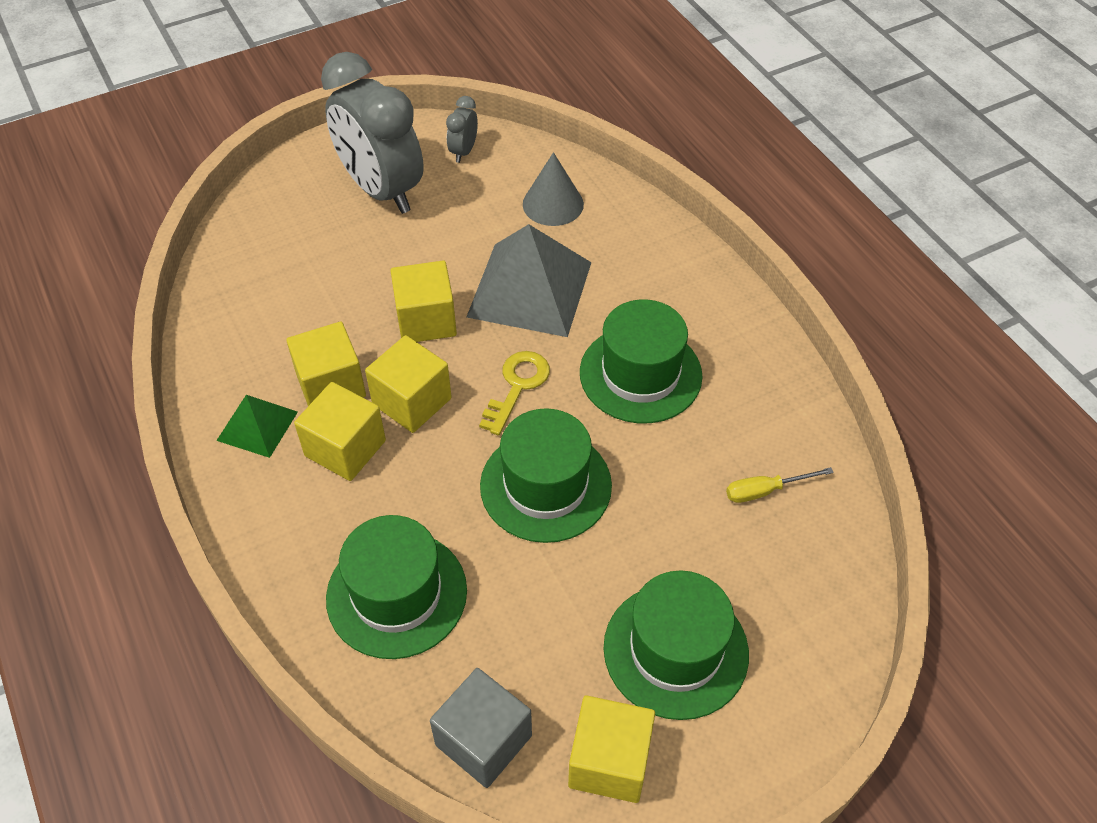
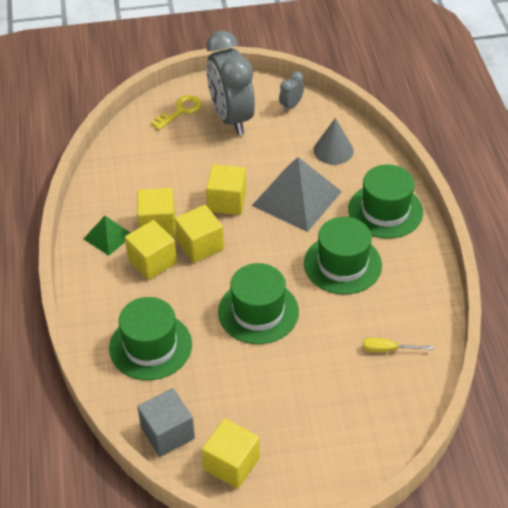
camera: 20 degrees right, 5 degrees down
yellow key [479,351,550,435] -> yellow key moved to [151,95,202,130]
green hat [604,570,749,720] -> green hat moved to [348,165,423,239]

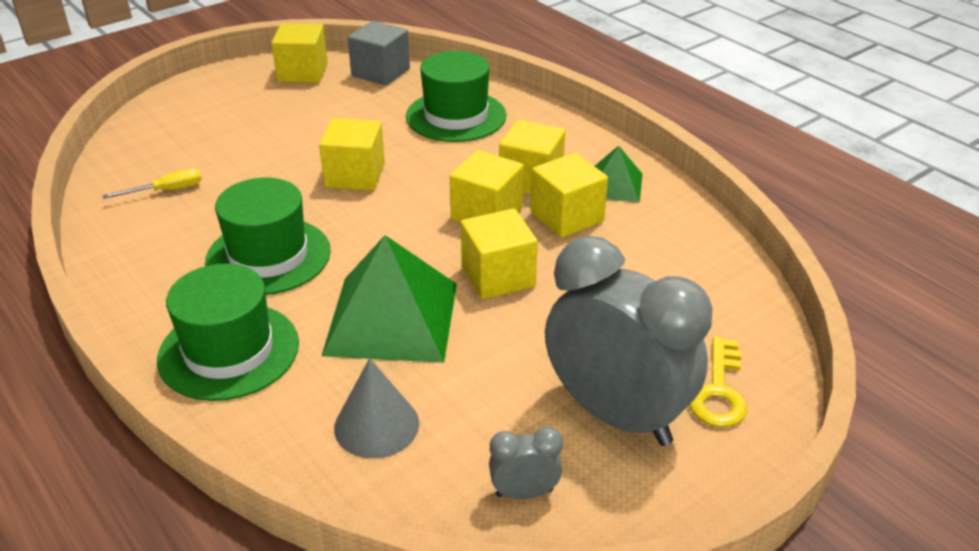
camera: 150 degrees right, 10 degrees down
green hat [218,263,299,344] -> yellow cube [319,118,385,191]
grey pyramid [252,157,342,232] -> green pyramid [322,235,457,363]
grey clock [279,71,304,112] -> grey clock turned 105 degrees counterclockwise [489,427,563,499]

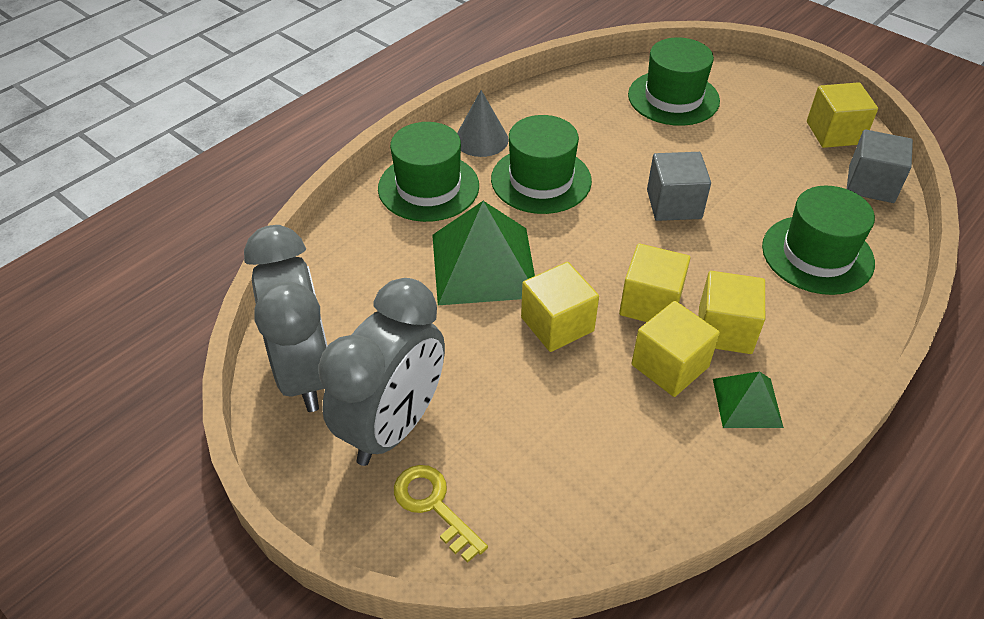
camera: 80 degrees right, 10 degrees up
yellow screwdriver [102,168,201,199] -> none
yellow cube [319,118,385,191] -> grey cube [647,152,711,221]
grey cone [334,358,419,458] -> grey cone moved to [457,90,509,157]
grey clock [489,427,563,499] -> grey clock [244,225,328,412], size x2.40
yellow key [689,336,747,427] -> yellow key turned 45 degrees clockwise [394,465,488,563]
none -> green hat [628,37,720,126]

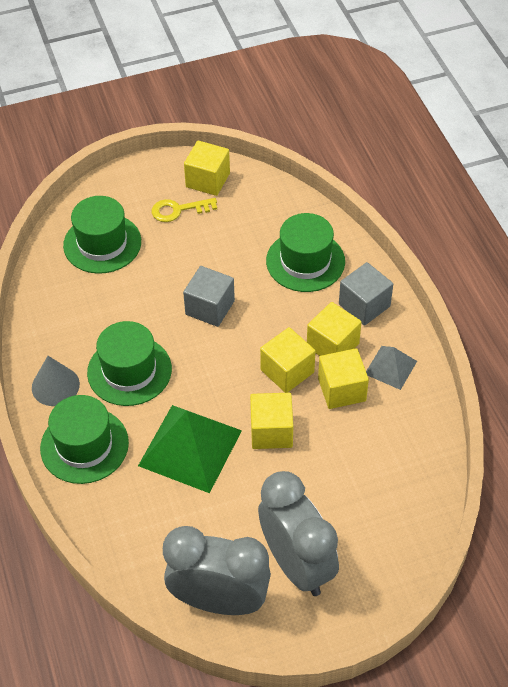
camera: 60 degrees left, 5 degrees up
yellow key [394,465,488,563] -> yellow key moved to [151,198,217,222]
green pyramid [713,371,784,428] -> grey pyramid [366,346,417,390]
grey cube [847,130,913,203] -> grey cube moved to [339,262,393,326]

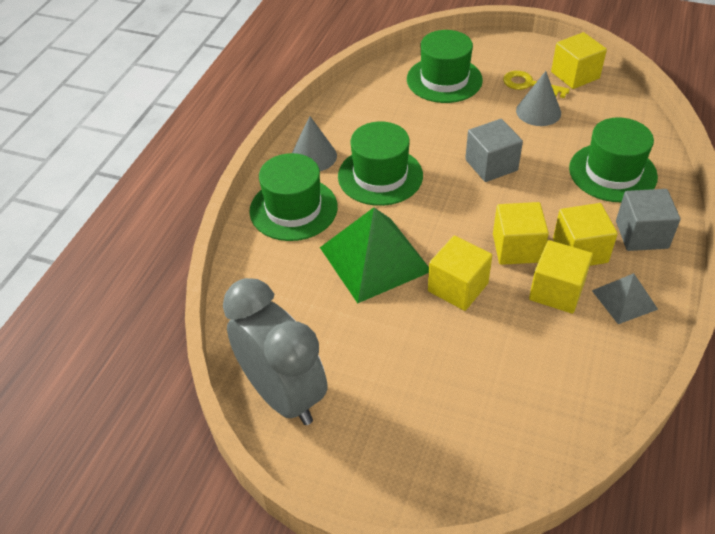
camera: 40 degrees right, 5 degrees down
grey clock [258,471,339,596] -> none
none -> grey cone [516,71,561,126]

